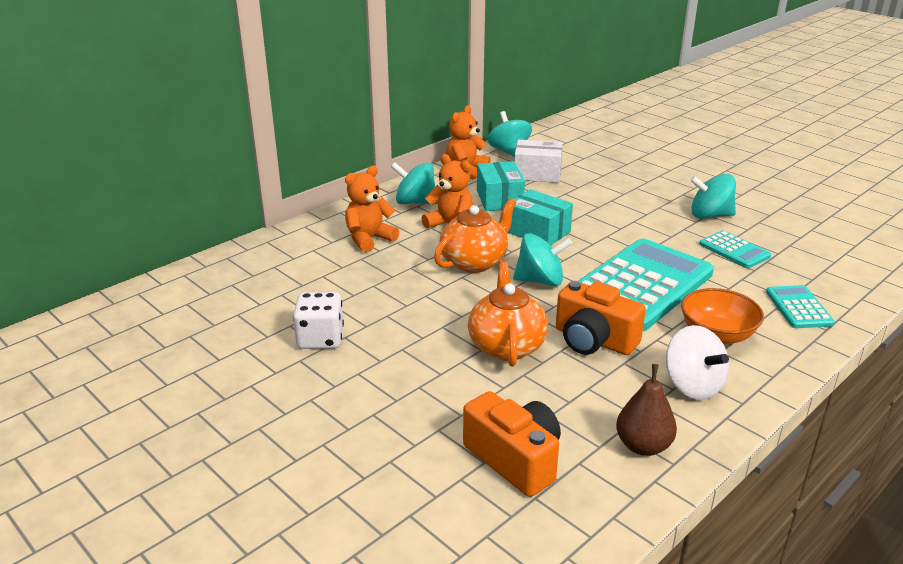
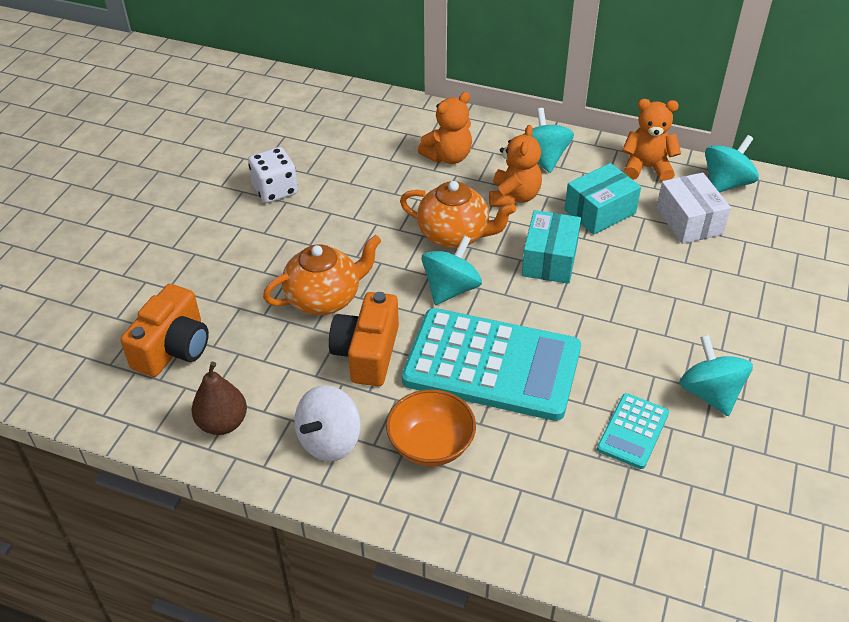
camera: 65 degrees right, 15 degrees up
orange teddy bear [345,166,399,252] -> orange teddy bear turned 120 degrees clockwise [418,92,472,164]
turquoise spinning top [513,233,572,286] -> turquoise spinning top turned 120 degrees counterclockwise [422,235,482,305]
turquoise calculator [766,285,835,328] -> none

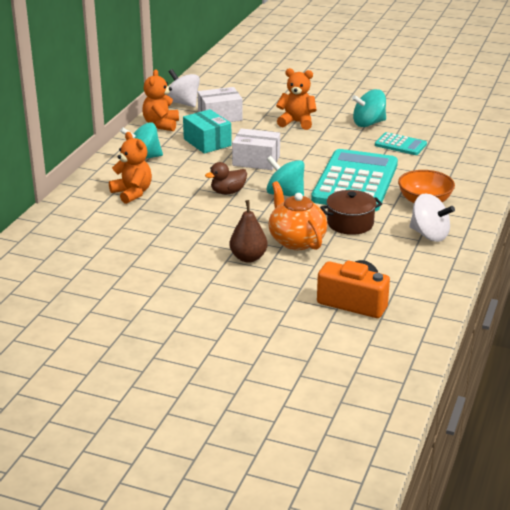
camera: 90 degrees left, 15 degrees down
brown pear [191,362,247,435] -> brown pear moved to [230,200,268,263]
white dice [248,147,298,203] -> none
orange camera [329,292,399,386] -> brown pot [320,190,382,235]
orange teapot [400,181,516,248] -> brown duck [205,162,247,194]
orange teddy bear [489,125,542,207] -> orange teddy bear moved to [276,68,317,130]
turquoise box [522,210,581,284] -> white box [232,128,280,170]
turquoise spinning top [705,135,759,192] -> white spinning top [167,69,200,107]

